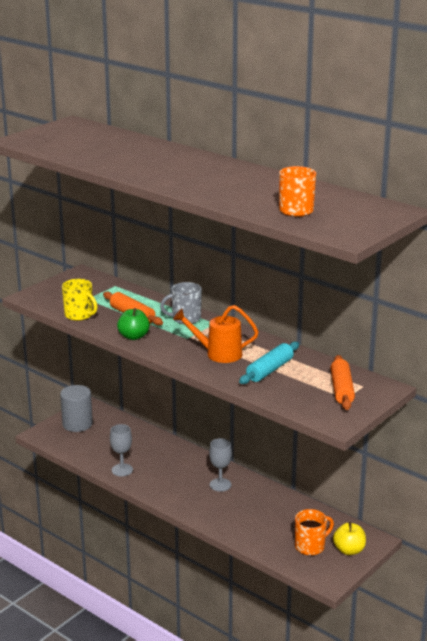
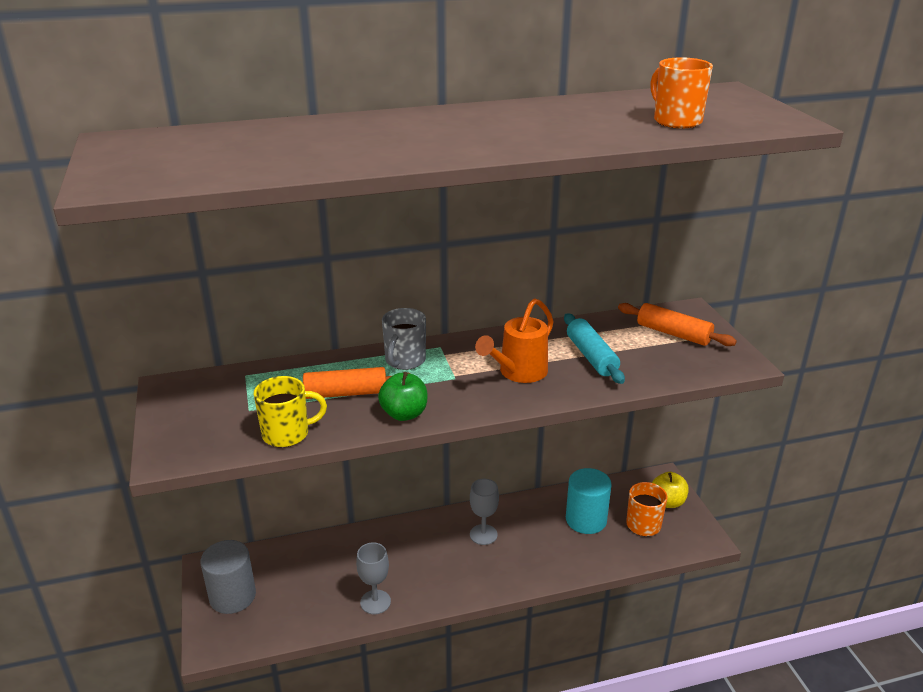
camera: 55 degrees left, 5 degrees up
none -> turquoise cylinder [566,468,612,534]

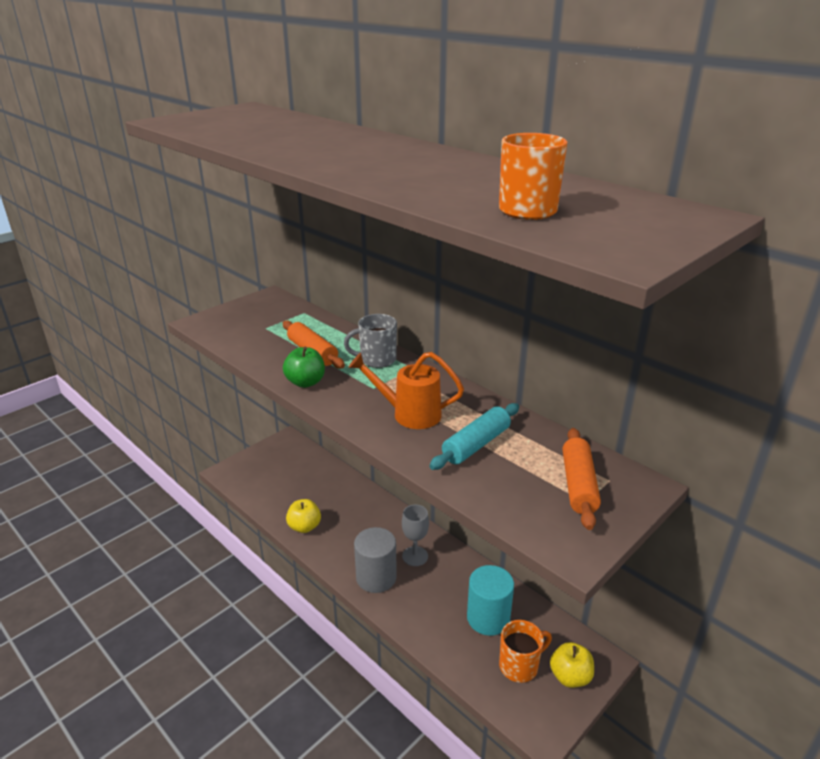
camera: 60 degrees right, 0 degrees up
grey cylinder [201,540,256,614] -> grey cylinder moved to [354,527,397,593]
yellow mug [254,376,327,447] -> none
grey goblet [356,542,391,614] -> yellow apple [286,499,321,533]

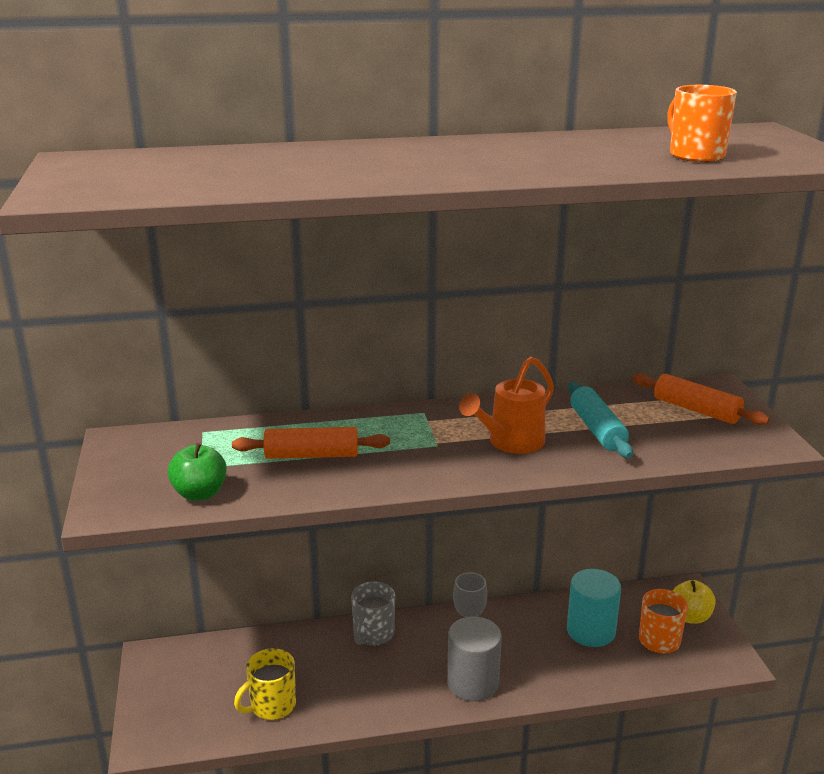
camera: 55 degrees left, 5 degrees down
green apple [283,347,325,388] -> green apple moved to [168,443,227,501]
yellow apple [286,499,321,533] -> none
grey mug [344,314,397,368] -> grey mug moved to [351,582,395,646]
none -> yellow mug [234,648,296,720]

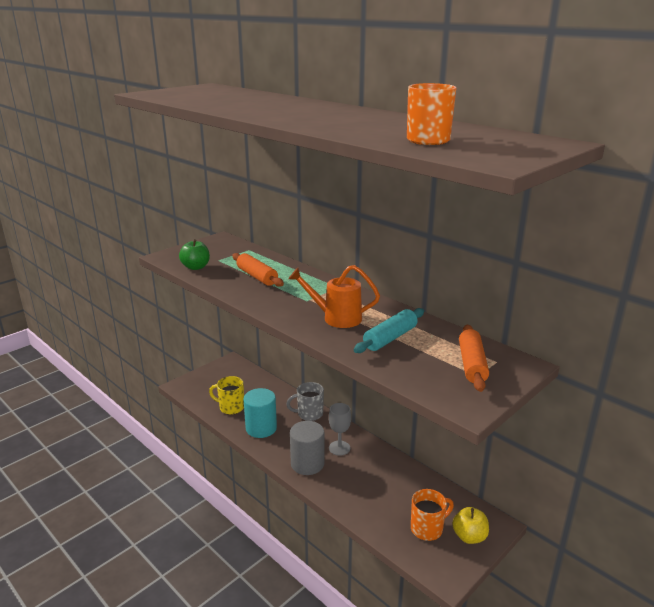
camera: 55 degrees right, 0 degrees up
turquoise cylinder [567,569,621,647] -> turquoise cylinder moved to [243,388,277,438]

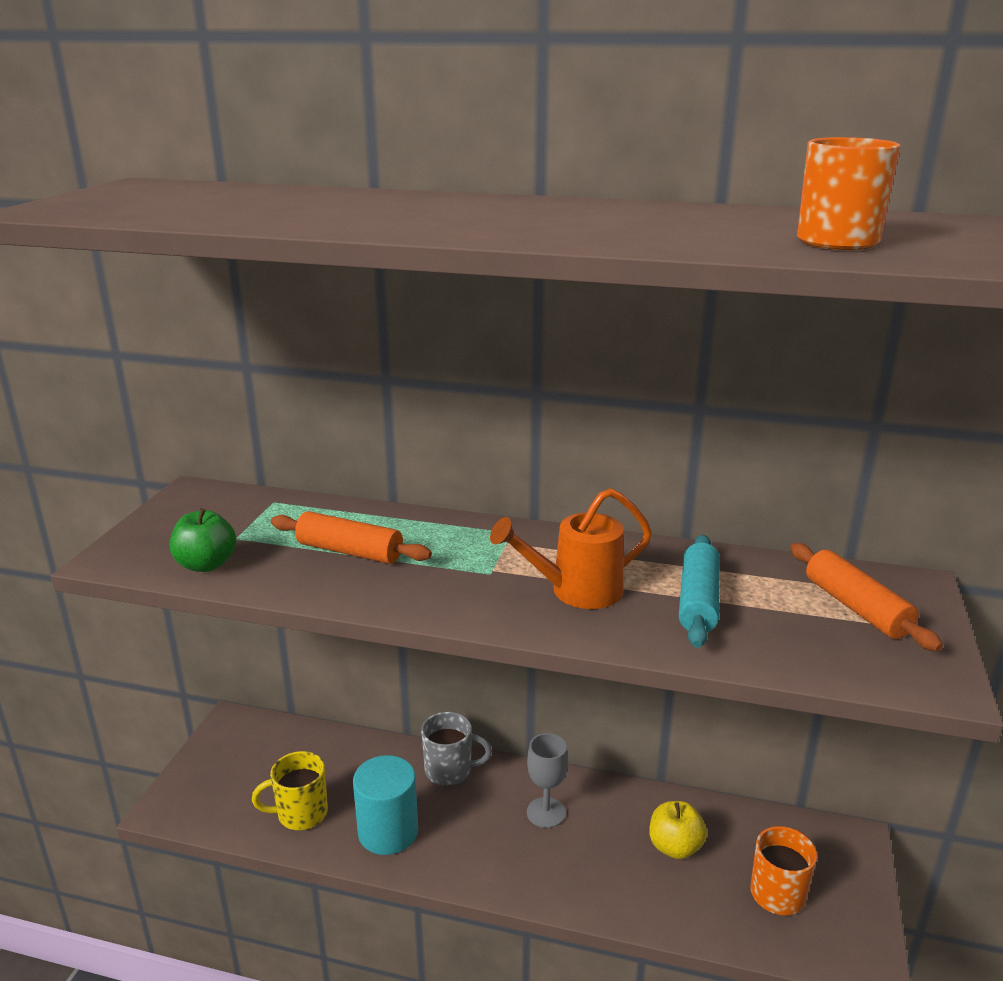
camera: 30 degrees left, 0 degrees up
grey mug [286,382,324,421] -> grey mug turned 135 degrees counterclockwise [421,712,492,786]
grey cylinder [290,421,324,475] -> none
yellow apple [452,507,489,544] -> yellow apple moved to [649,801,707,859]

